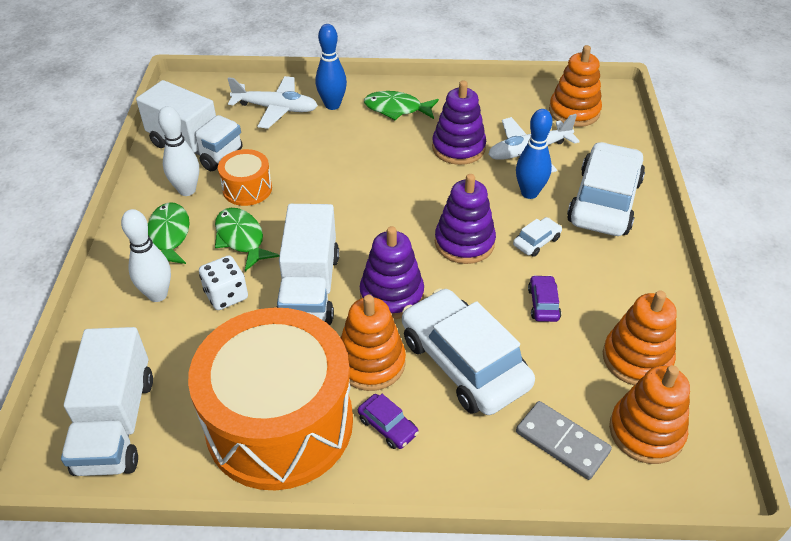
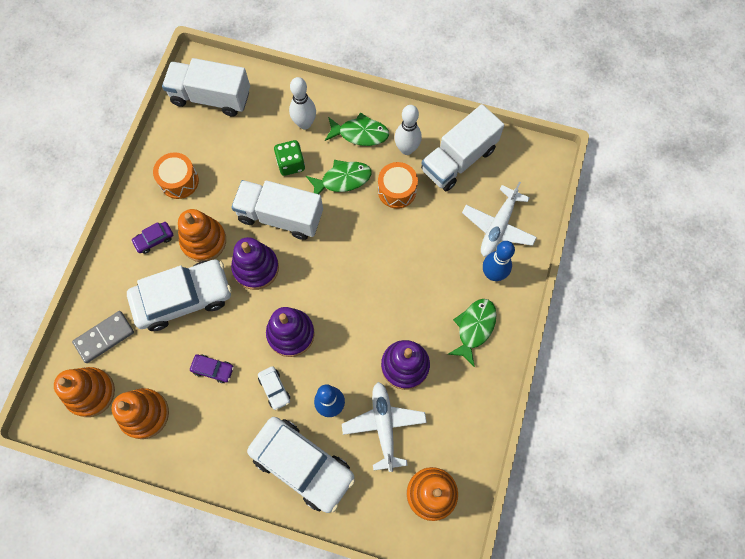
camera: 105 degrees right, 25 degrees up
orange drum [188,308,353,490] -> orange drum [153,152,199,199], size x0.43
white dice [199,255,248,310] -> green dice [274,140,305,176]

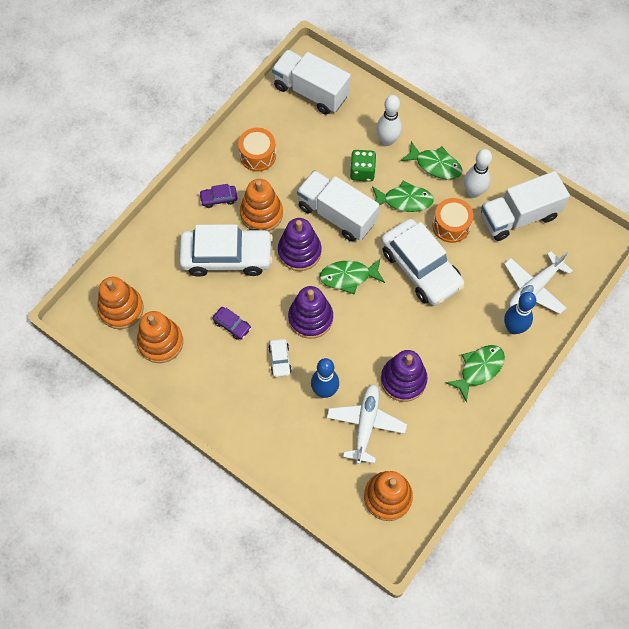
camera: 20 degrees right, 5 degrees down
grey domino [72,311,134,363] -> none
white car [247,417,355,513] -> white car moved to [381,219,464,306]
none -> green fish [320,258,385,295]

